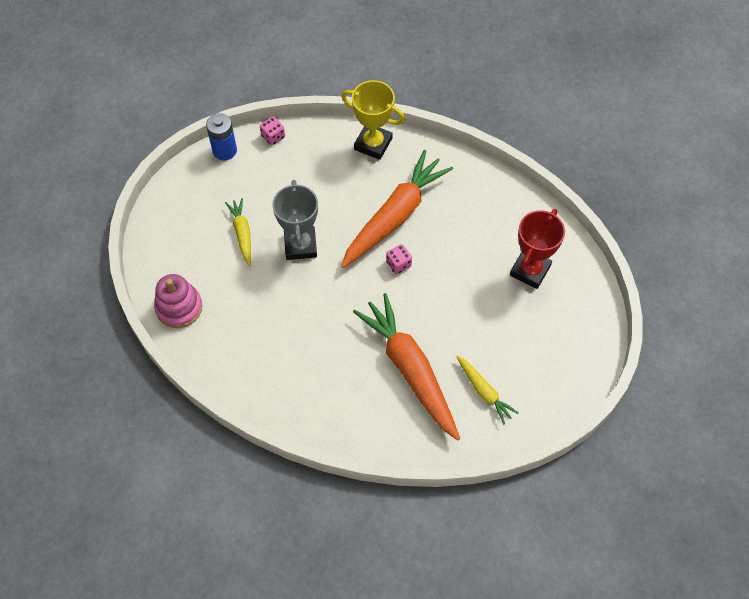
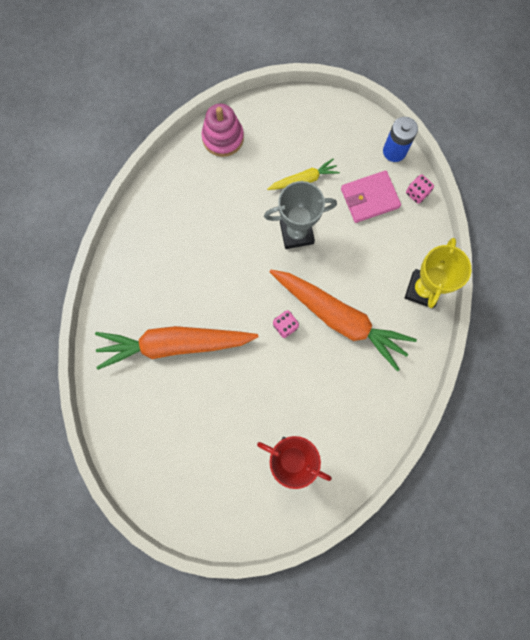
camera: 85 degrees right, 15 degrees up
orange carrot [353,293,460,441] -> orange carrot turned 150 degrees counterclockwise [95,326,258,370]
yellow carrot [456,356,519,424] -> none
none -> pink wallet [341,171,401,223]

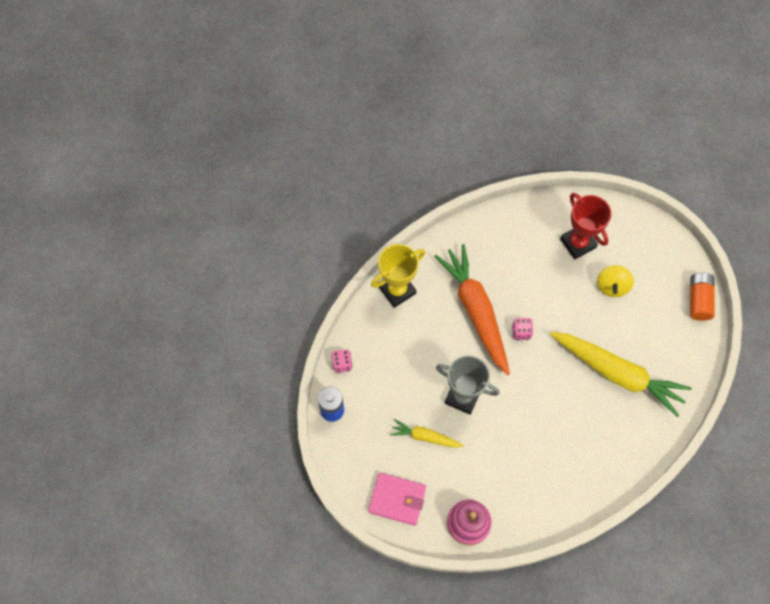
camera: 145 degrees left, 10 degrees down
orange carrot [95,326,258,370] -> yellow carrot [550,332,692,417]
pink wallet [341,171,401,223] -> pink wallet moved to [368,473,426,526]
none -> yellow spinning top [597,265,634,297]
none -> orange battery [690,272,715,321]

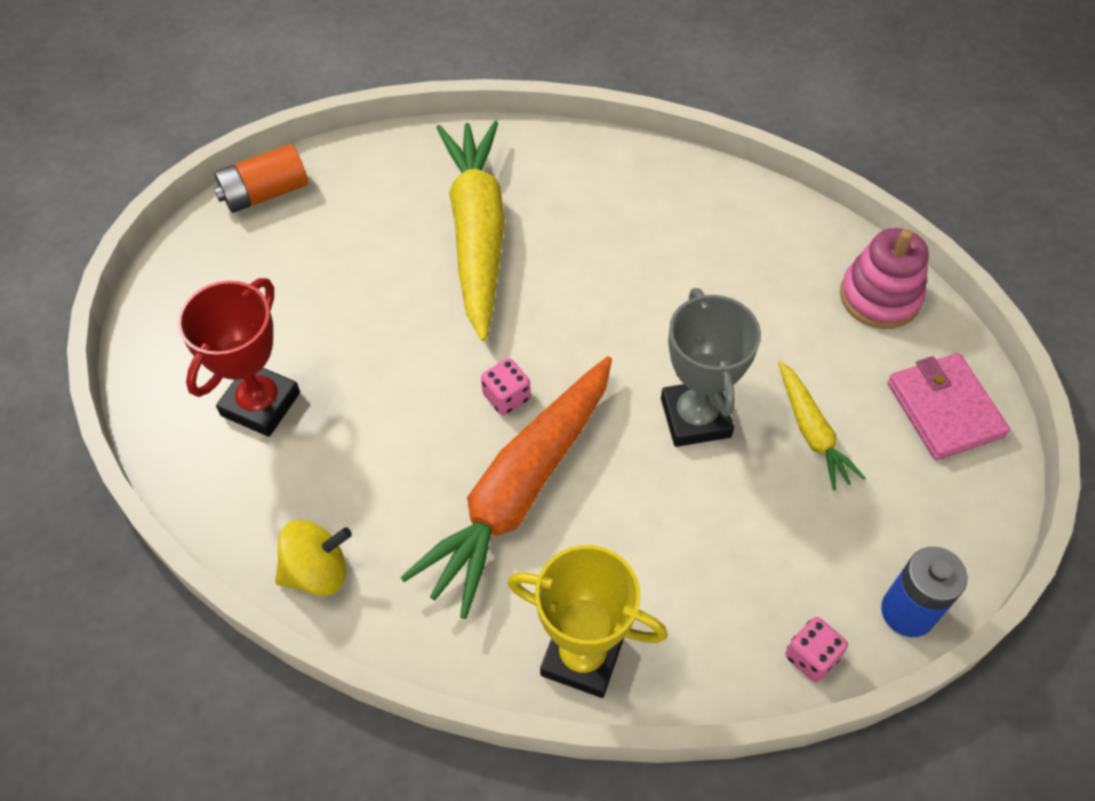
camera: 125 degrees left, 10 degrees down
yellow spinning top [597,265,634,297] -> yellow spinning top moved to [275,520,352,596]

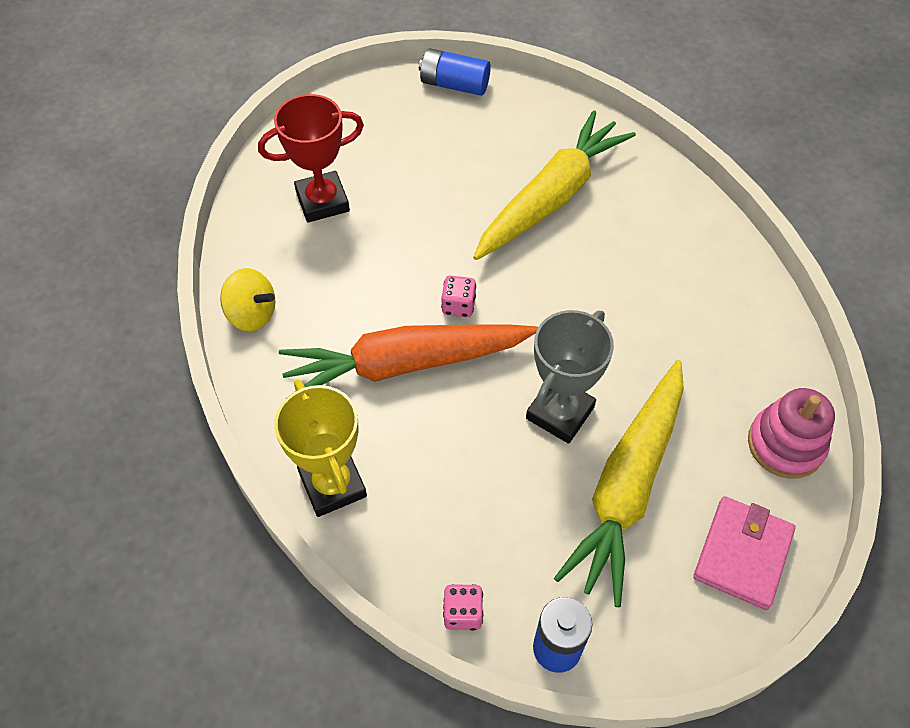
camera: 45 degrees right, 0 degrees up
orange battery [214,144,308,213] -> blue battery [419,48,491,96]
yellow carrot [778,361,865,490] -> yellow carrot [554,360,684,607], size x2.03

